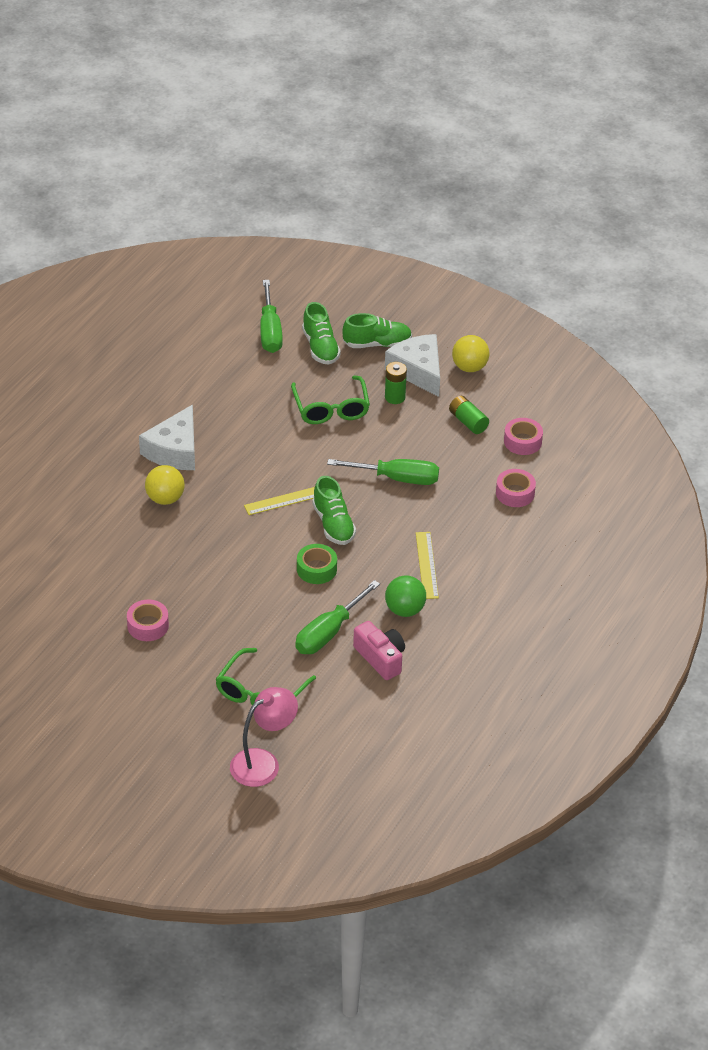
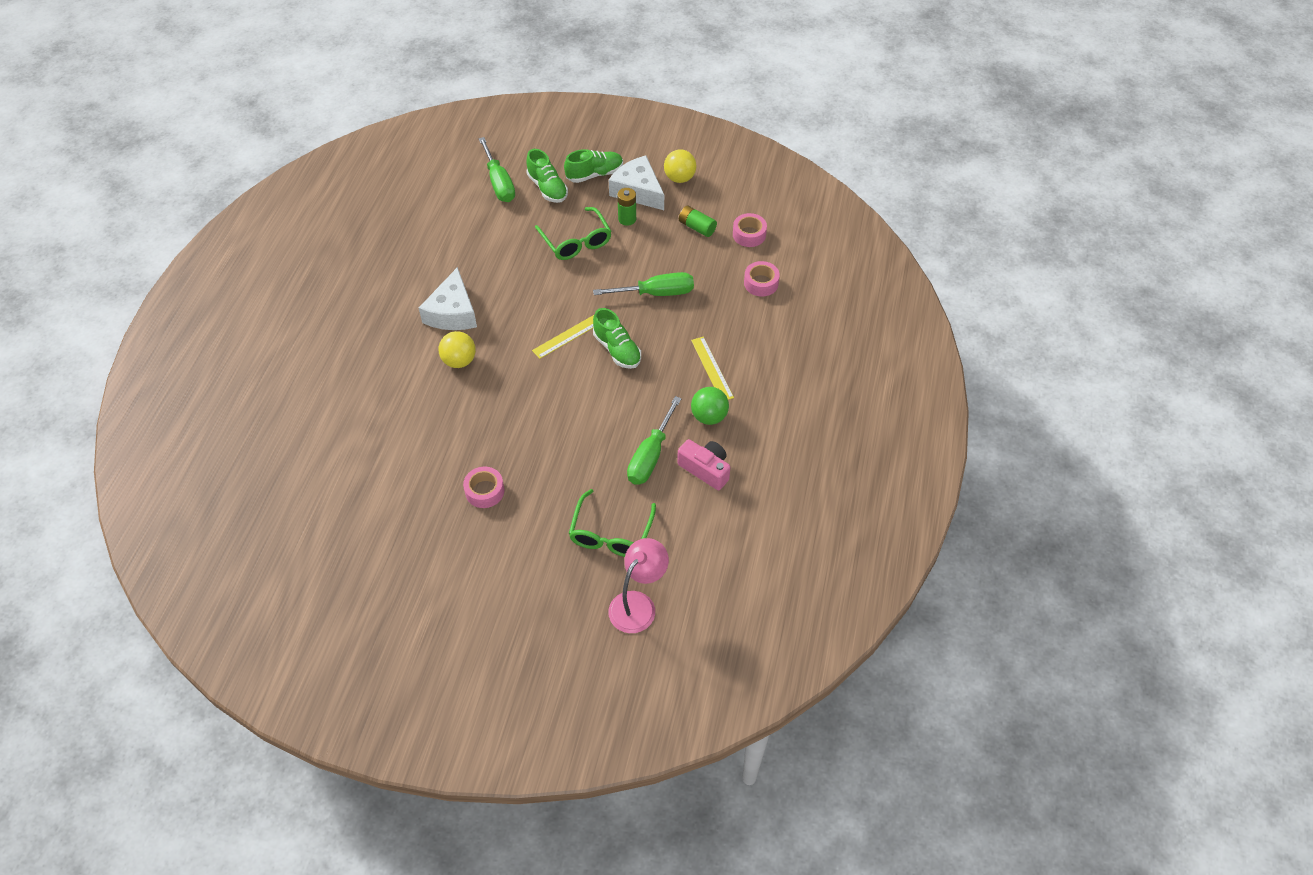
camera: 15 degrees left, 10 degrees up
green tape [297,544,337,584] -> none

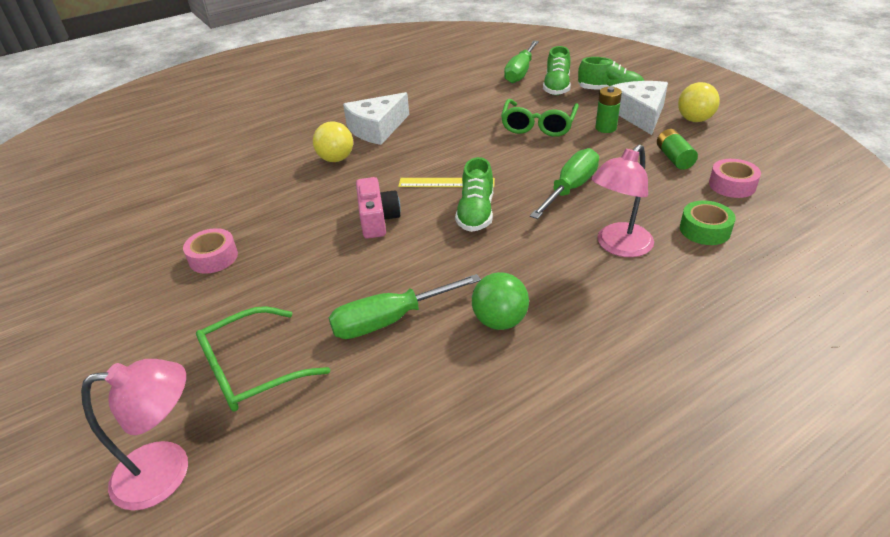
camera: 45 degrees right, 15 degrees down
green screwdriver [593,272,694,296] -> green screwdriver turned 90 degrees counterclockwise [530,148,599,219]
pink camera [677,439,730,490] -> pink camera moved to [356,177,401,239]
yellow ruler [691,337,734,400] -> none
pink tape [744,261,780,296] -> green tape [680,200,736,245]
none -> pink lamp [591,144,654,257]

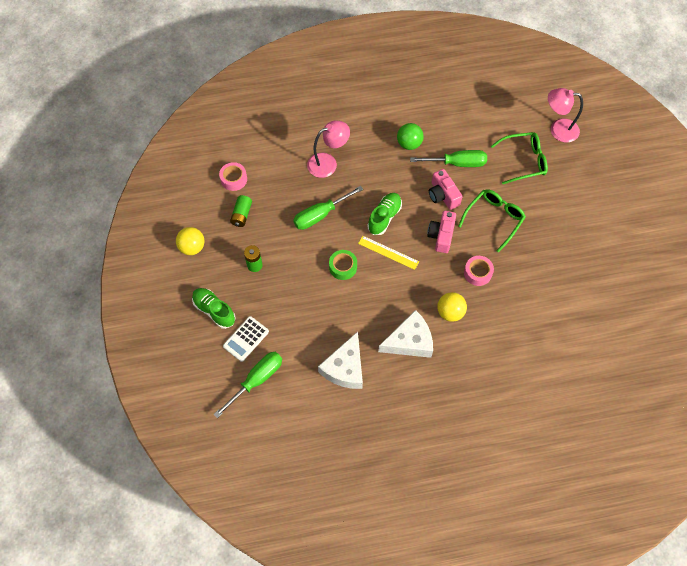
camera: 160 degrees left, 25 degrees up
pink tape [183,228,238,274] -> pink tape moved to [464,256,494,286]
green glasses [501,99,579,137] -> green glasses moved to [458,189,526,253]
green shoe [543,46,571,95] -> white calculator [223,316,269,362]
white cheese [610,81,668,135] -> white cheese moved to [318,332,363,389]
green tape [680,200,736,245] -> green tape moved to [329,250,357,280]
none -> pink camera [429,169,463,210]

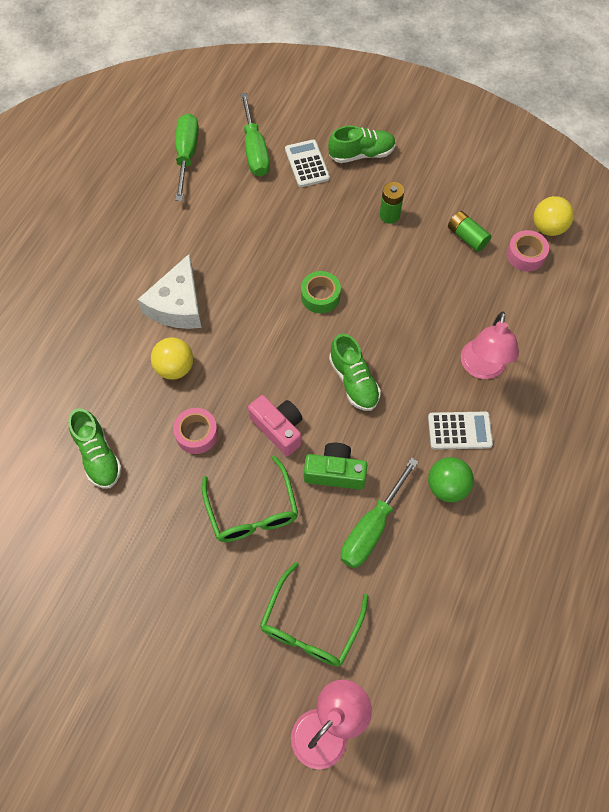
camera: 125 degrees right, 0 degrees up
yellow ball [176,227,204,255] -> yellow ball moved to [533,196,574,236]
green screwdriver [293,186,363,230] -> green screwdriver moved to [175,113,199,201]
white cheese [318,332,363,389] -> none
yellow ruler [358,236,419,270] -> none
pink camera [429,169,463,210] -> green camera [304,443,367,490]
none -> green shoe [68,408,122,489]
none -> white calculator [428,412,493,450]

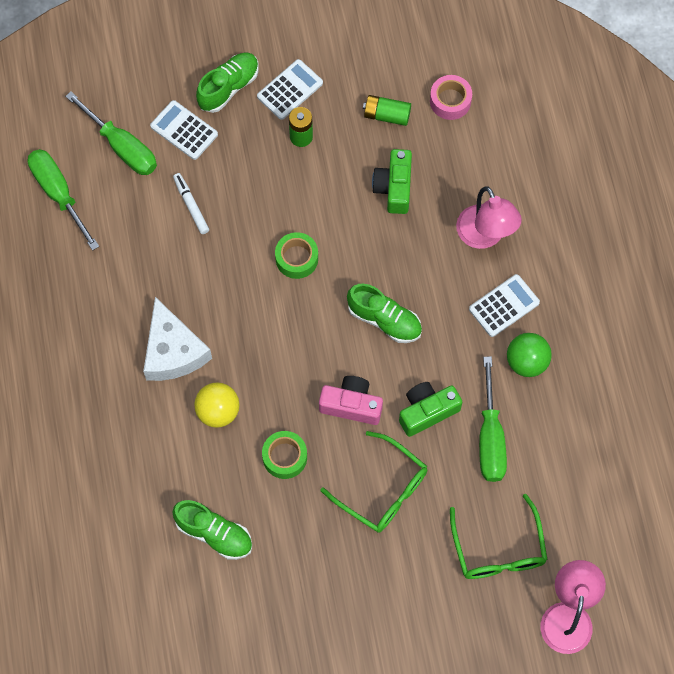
camera: 35 degrees left, 5 degrees up
pink tape [173,408,218,454] -> green tape [262,431,307,479]
yellow ball [533,196,574,236] -> none
none -> white marker [173,173,209,234]
none -> white calculator [257,59,323,120]
none -> green camera [372,149,412,214]

